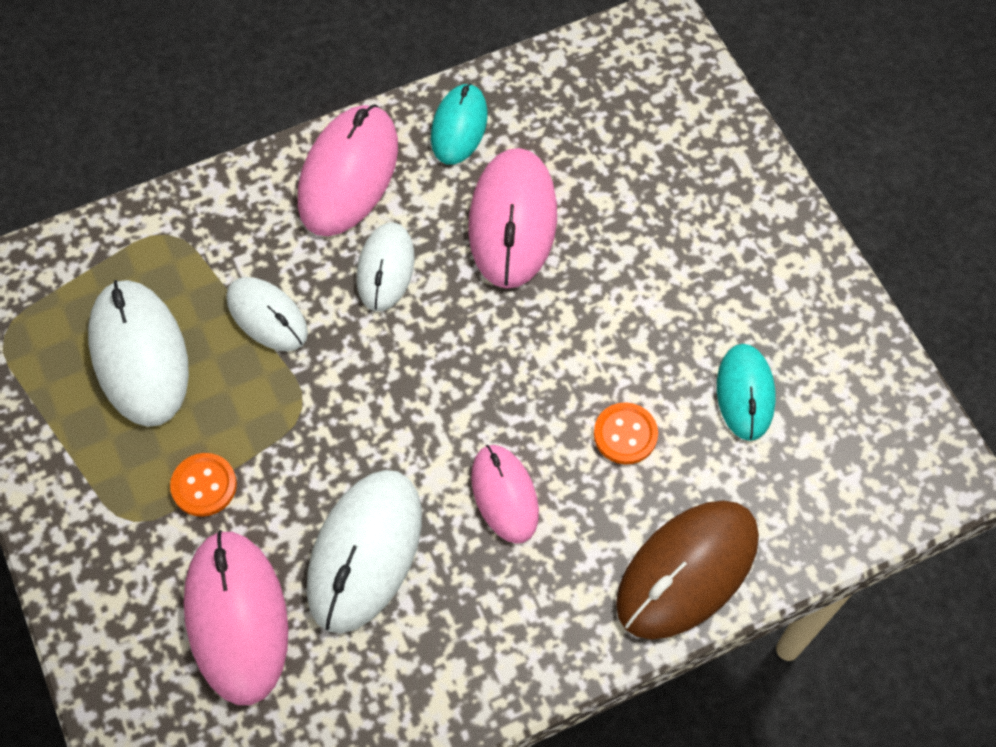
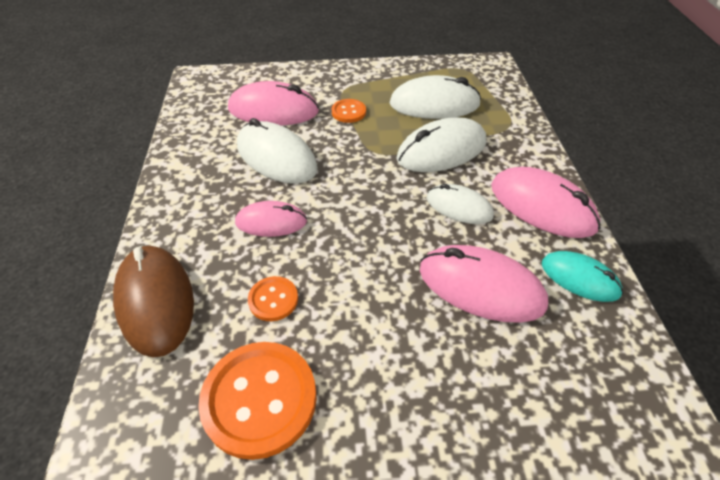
camera: 110 degrees right, 15 degrees down
white mouse [226,277,308,351] -> white mouse [396,117,486,172], size x1.61
turquoise mouse [717,344,776,441] -> orange button [198,342,317,460]

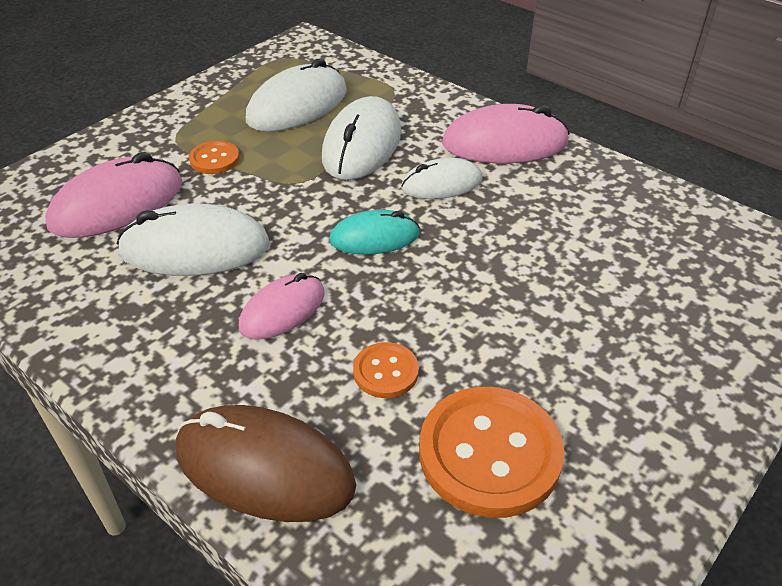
camera: 45 degrees left, 5 degrees down
pink mouse [420,245,548,323] -> none
turquoise mouse [542,251,623,302] -> turquoise mouse moved to [329,210,420,255]

